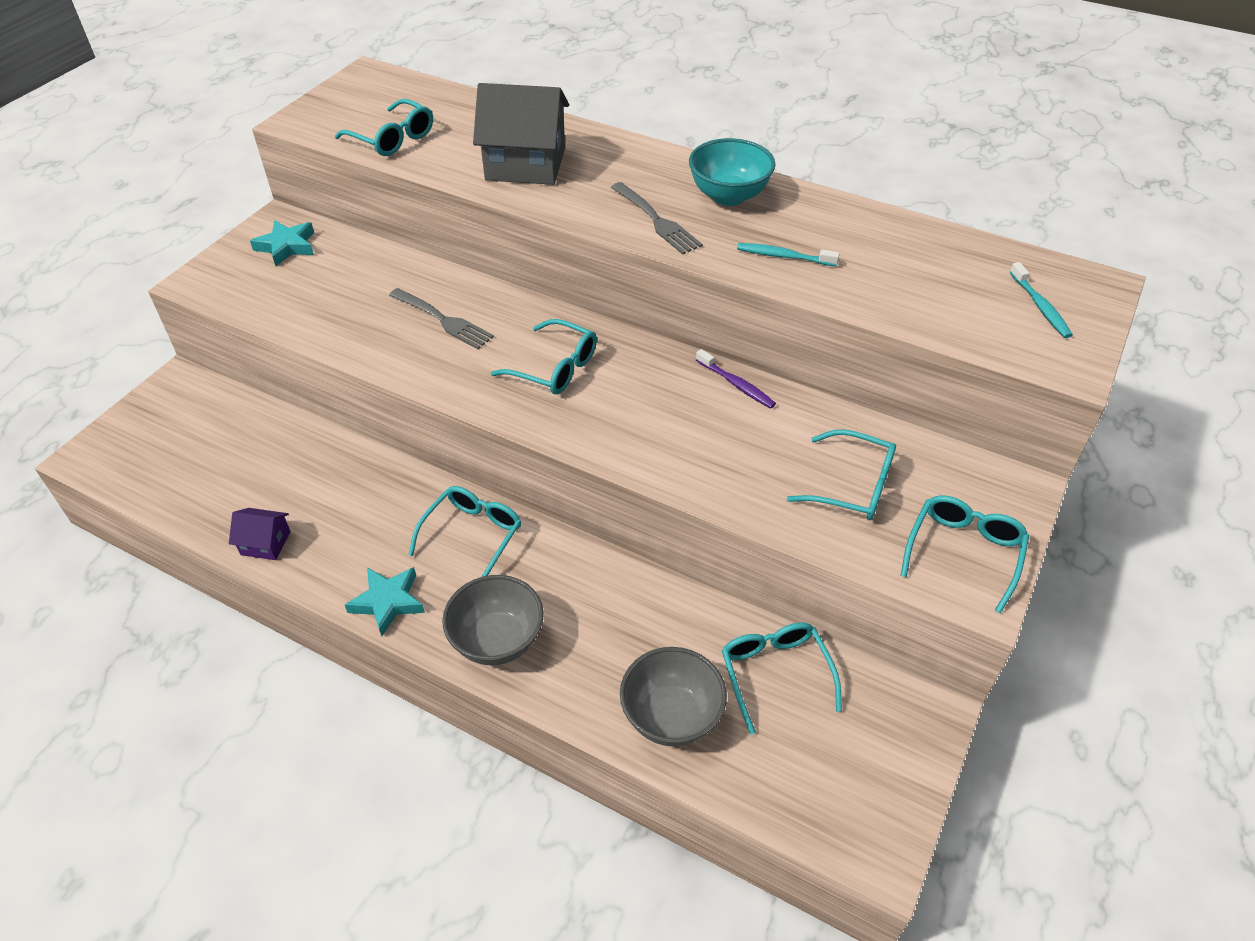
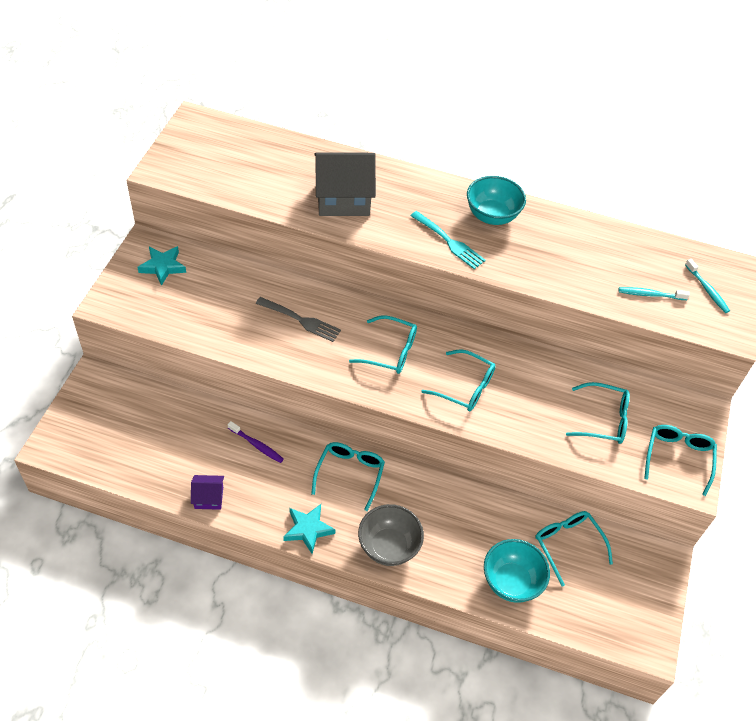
camera: 15 degrees left, 5 degrees up
turquoise glasses [335,99,433,156] -> turquoise glasses moved to [421,349,496,411]
grey fork [611,182,703,255] -> turquoise fork [410,211,486,269]
grey bowl [620,647,727,747] -> turquoise bowl [484,539,550,603]
purple toothbrush [696,349,776,408] -> purple toothbrush moved to [228,421,284,463]
turquoise toothbrush [737,243,840,266] -> turquoise toothbrush moved to [619,287,690,300]

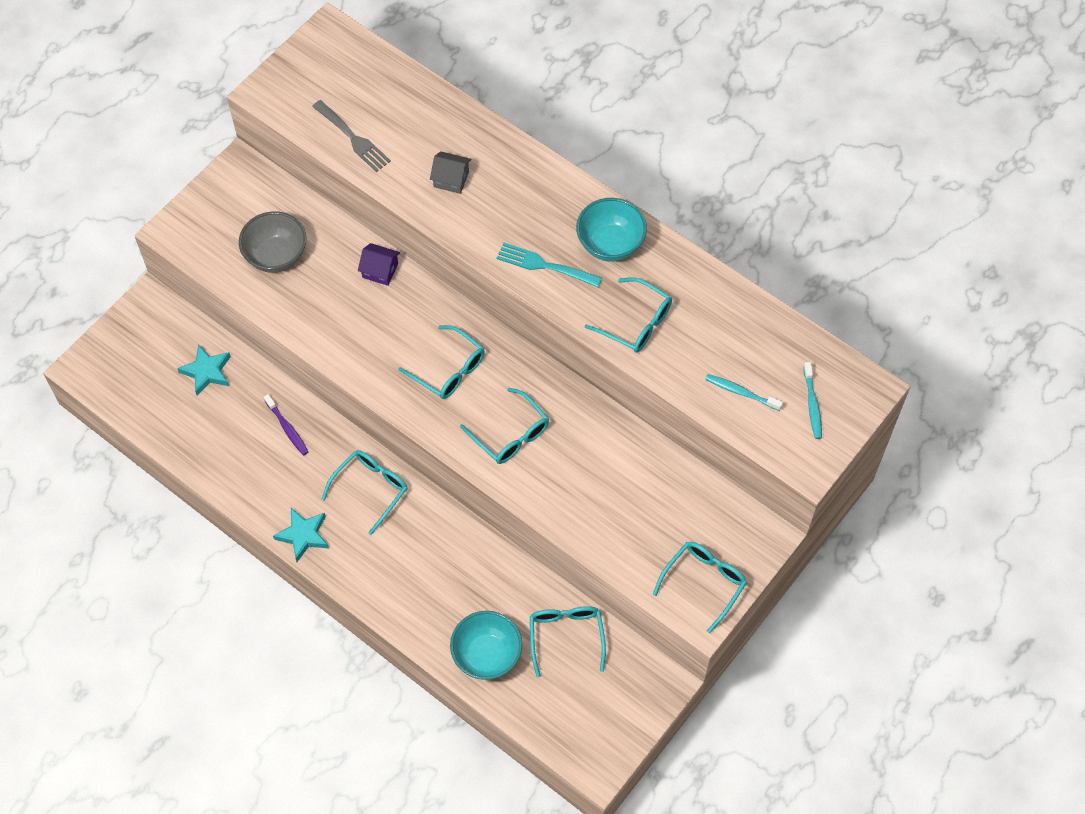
camera: 25 degrees right, 10 degrees up
turquoise star [137,246,186,286] -> turquoise star moved to [177,344,231,396]
purple house [191,475,224,510] -> purple house moved to [358,243,400,286]
grey fork [256,297,341,342] -> grey fork moved to [312,100,391,172]
grey house [314,152,376,216] -> grey house [430,151,471,194], size x0.49
grey bowl [358,504,424,566] -> grey bowl moved to [239,211,306,273]
turquoise fork [410,211,486,269] -> turquoise fork turned 135 degrees clockwise [497,243,602,287]
turquoise glasses [566,382,630,444] -> turquoise glasses moved to [585,277,672,353]

